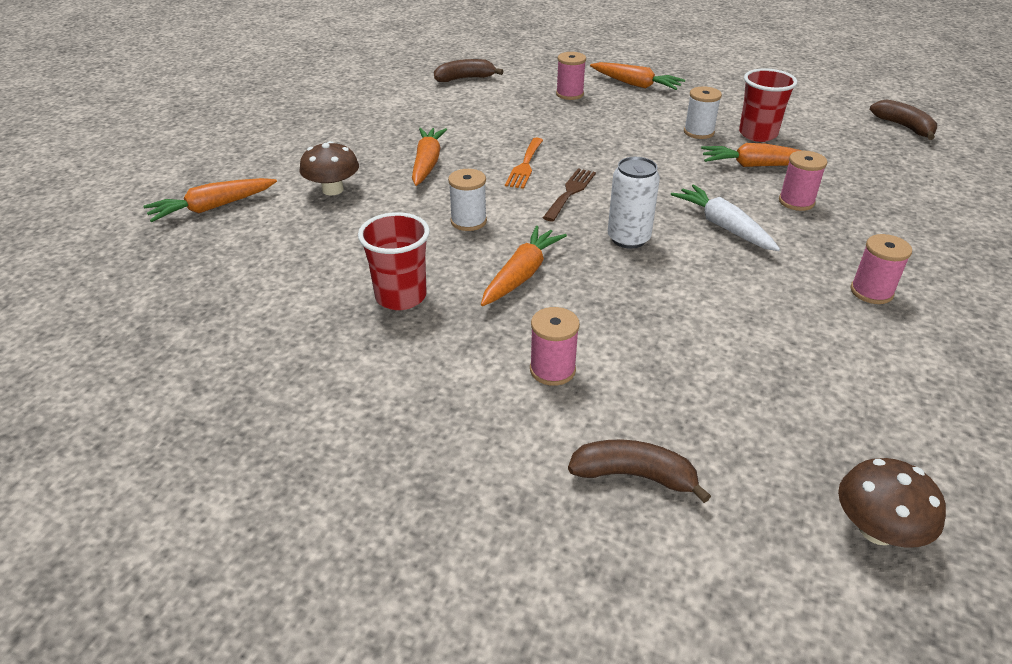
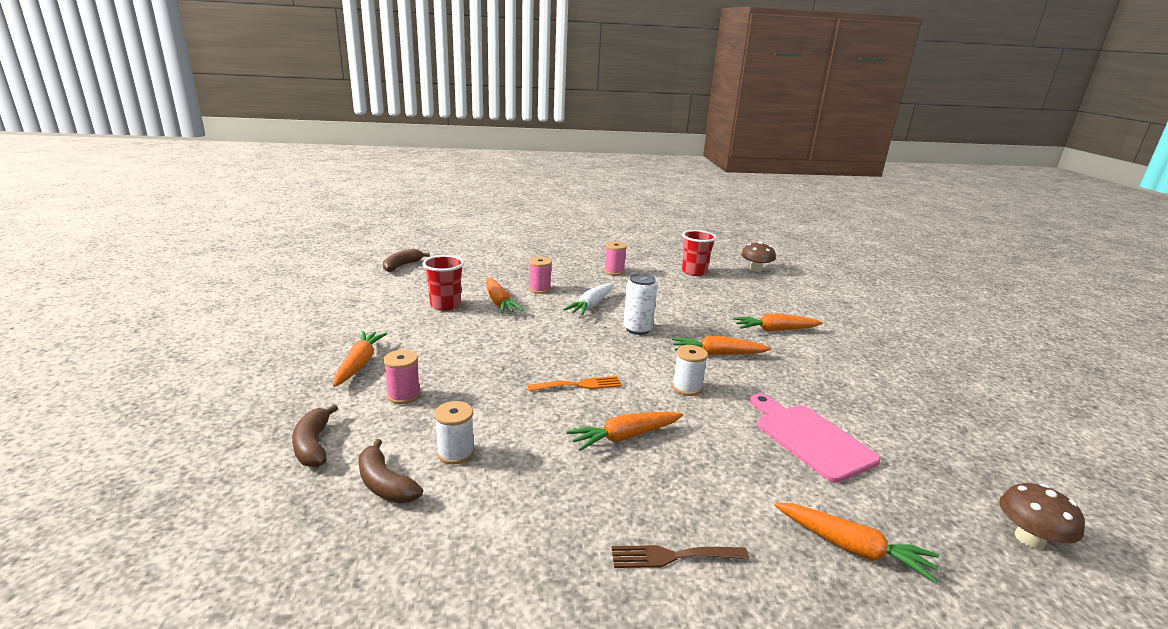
camera: 120 degrees left, 15 degrees down
brown mushroom [300,141,359,195] -> brown mushroom moved to [999,483,1085,549]
red cup [358,212,430,310] -> red cup moved to [682,230,716,276]
pink spool [530,307,580,386] -> orange carrot [733,314,823,332]
brown fork [543,168,596,221] -> brown fork moved to [611,545,749,568]
brown banana [568,439,711,503] -> brown banana moved to [292,404,338,467]
white spool [684,86,722,139] -> white spool moved to [434,401,474,465]
none -> pink cutting board [750,393,881,483]

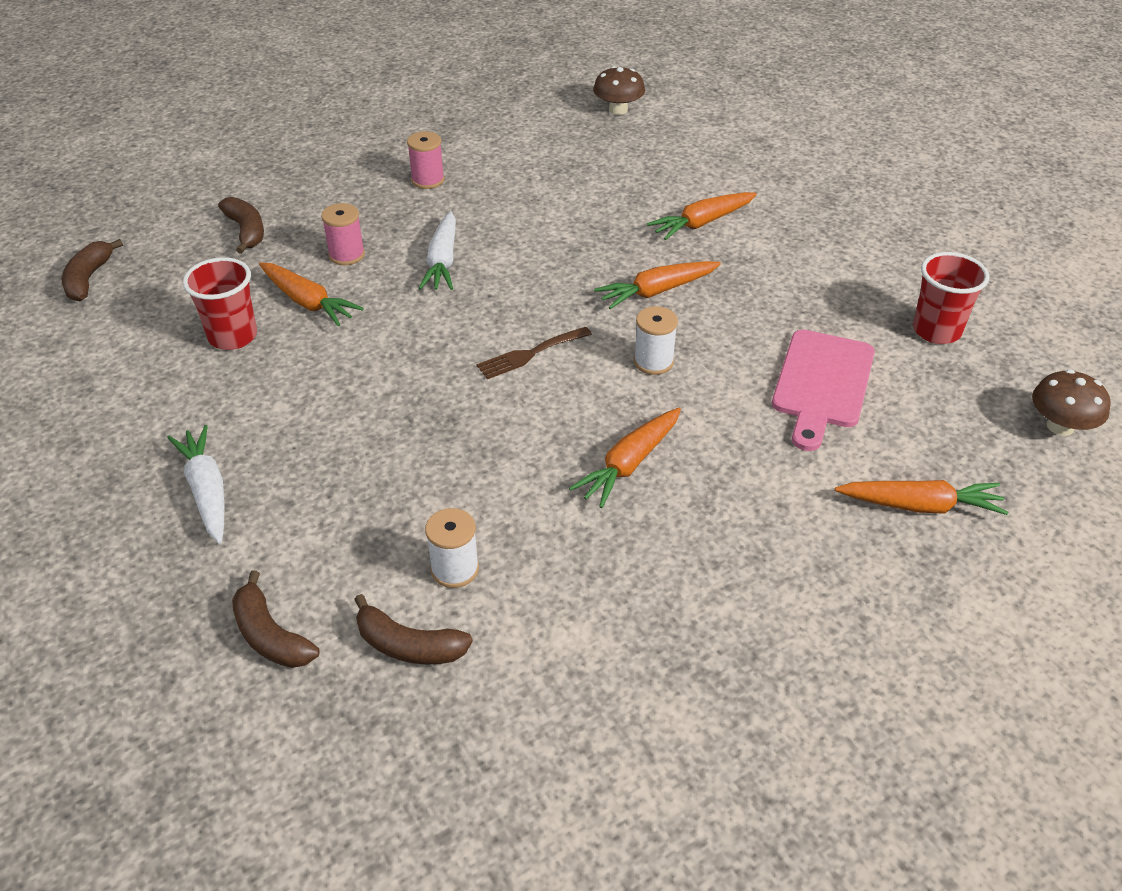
camera: 25 degrees left, 20 degrees up
orange carrot [333,331,388,387] -> white carrot [167,425,225,544]
pink spool [383,350,421,404] -> none
orange fork [528,376,622,391] -> none
brown fork [611,545,749,568] -> brown fork moved to [477,327,592,379]
white can [623,273,657,335] -> none
red cup [682,230,716,276] -> red cup moved to [913,252,989,344]
pink cutting board [750,393,881,483] -> pink cutting board turned 105 degrees counterclockwise [772,330,875,451]
none -> brown banana [218,197,264,254]

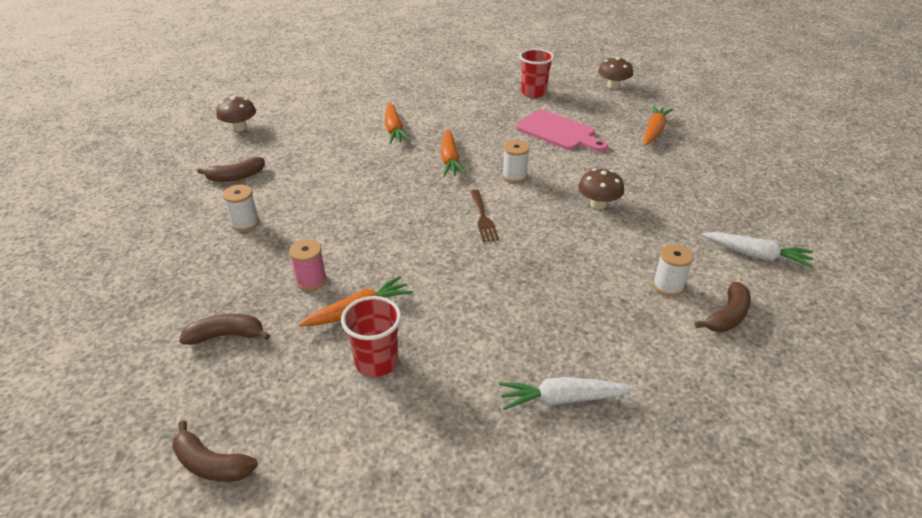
camera: 70 degrees left, 5 degrees down
brown banana [232,571,320,668] -> brown banana moved to [198,157,265,182]
pink spool [407,131,445,189] -> white spool [223,185,259,231]
white carrot [419,211,456,290] -> white carrot moved to [701,232,813,268]
orange carrot [569,408,681,508] -> brown mushroom [578,168,624,209]

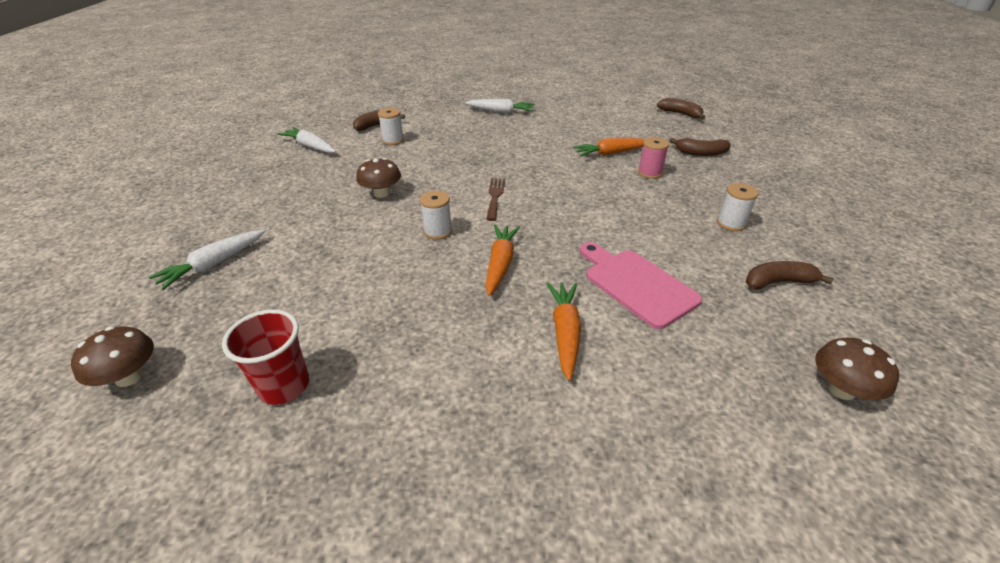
camera: 165 degrees left, 0 degrees up
red cup [341,296,401,377] -> none
pink cutting board [516,109,608,152] -> pink cutting board moved to [580,242,702,329]
orange carrot [643,105,673,146] -> white carrot [149,229,266,290]

